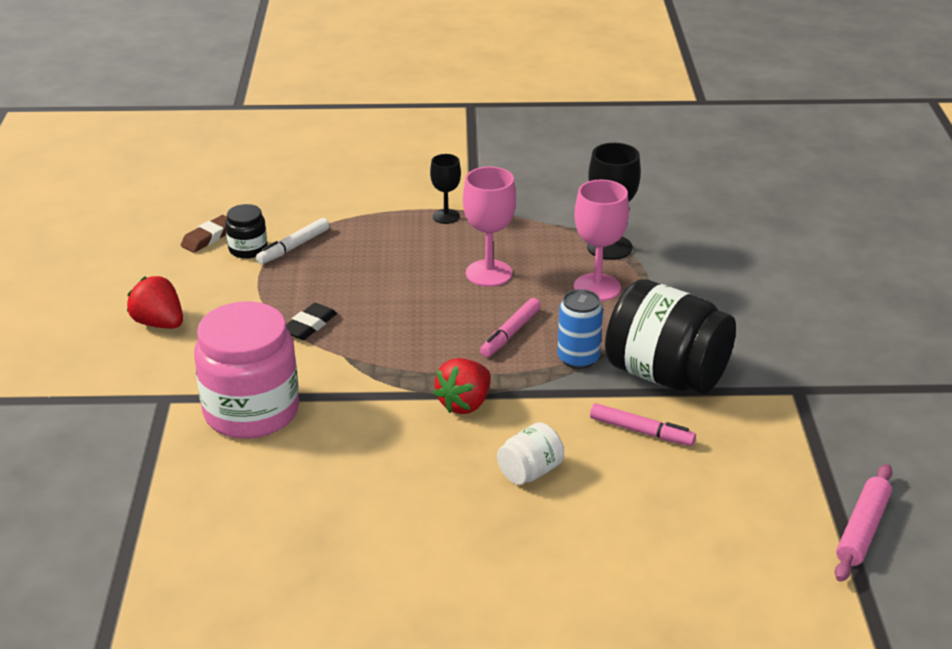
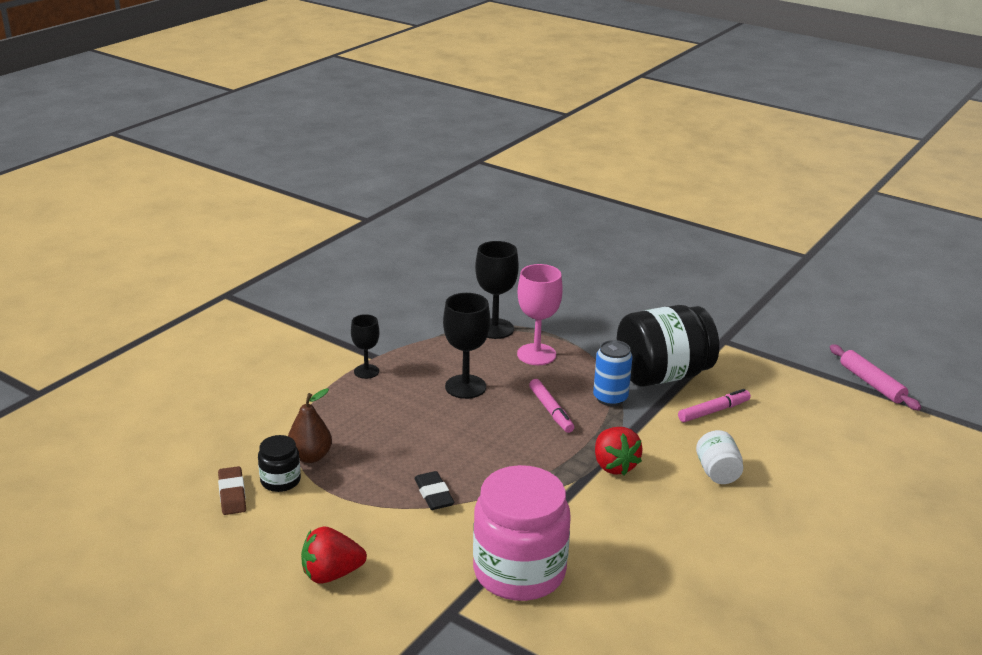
camera: 55 degrees left, 5 degrees down
white marker [256,218,330,264] -> brown pear [288,388,332,463]
pink goblet [463,167,516,287] -> black goblet [443,293,490,399]

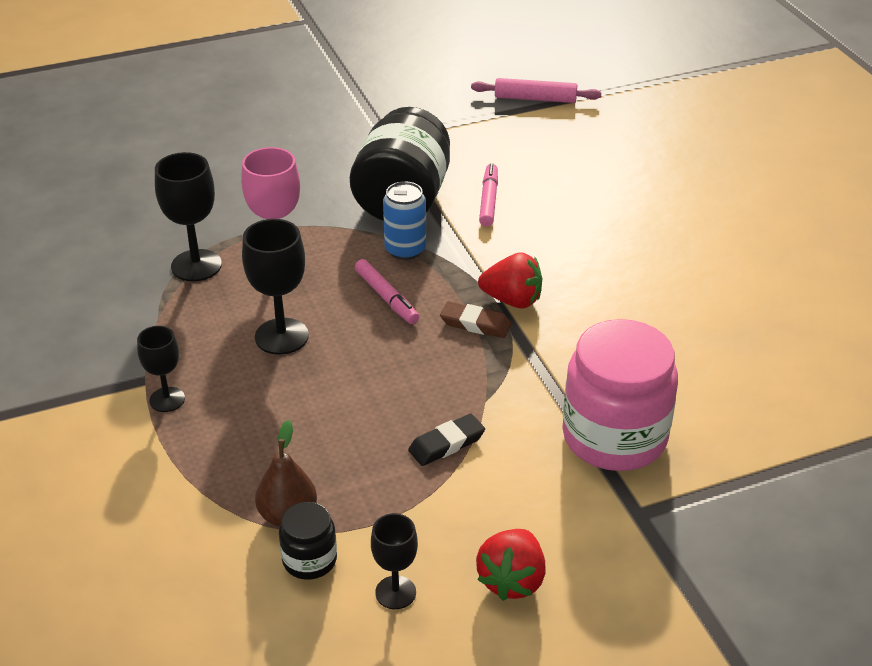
camera: 55 degrees left, 10 degrees up
brown eraser [218,466,246,515] -> brown eraser moved to [440,301,511,338]
black eraser [414,471,454,510] -> black eraser turned 45 degrees counterclockwise [408,414,485,466]
pink marker [529,379,574,433] -> pink marker turned 45 degrees clockwise [355,259,419,324]
white jar [696,430,743,484] -> none
none -> black goblet [371,513,418,609]

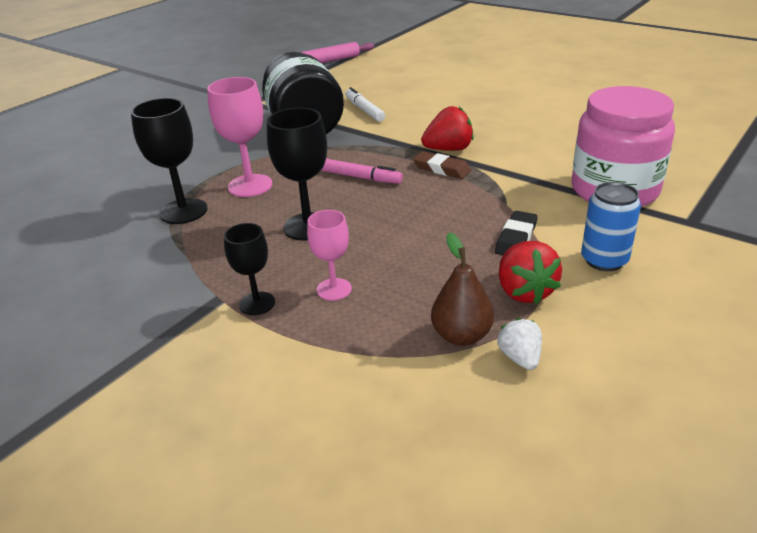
camera: 30 degrees left, 5 degrees down
black jar [279,502,337,580] -> white strawberry [498,318,542,370]
black goblet [371,513,418,609] -> none
blue can [383,181,426,260] -> blue can moved to [581,182,641,271]
brown eraser [440,301,511,338] -> brown eraser turned 45 degrees clockwise [413,151,471,179]
red strawberry [476,529,546,601] -> red strawberry moved to [499,241,562,304]
pink marker [479,163,498,227] -> white marker [345,87,385,122]
none -> pink goblet [307,210,352,301]

